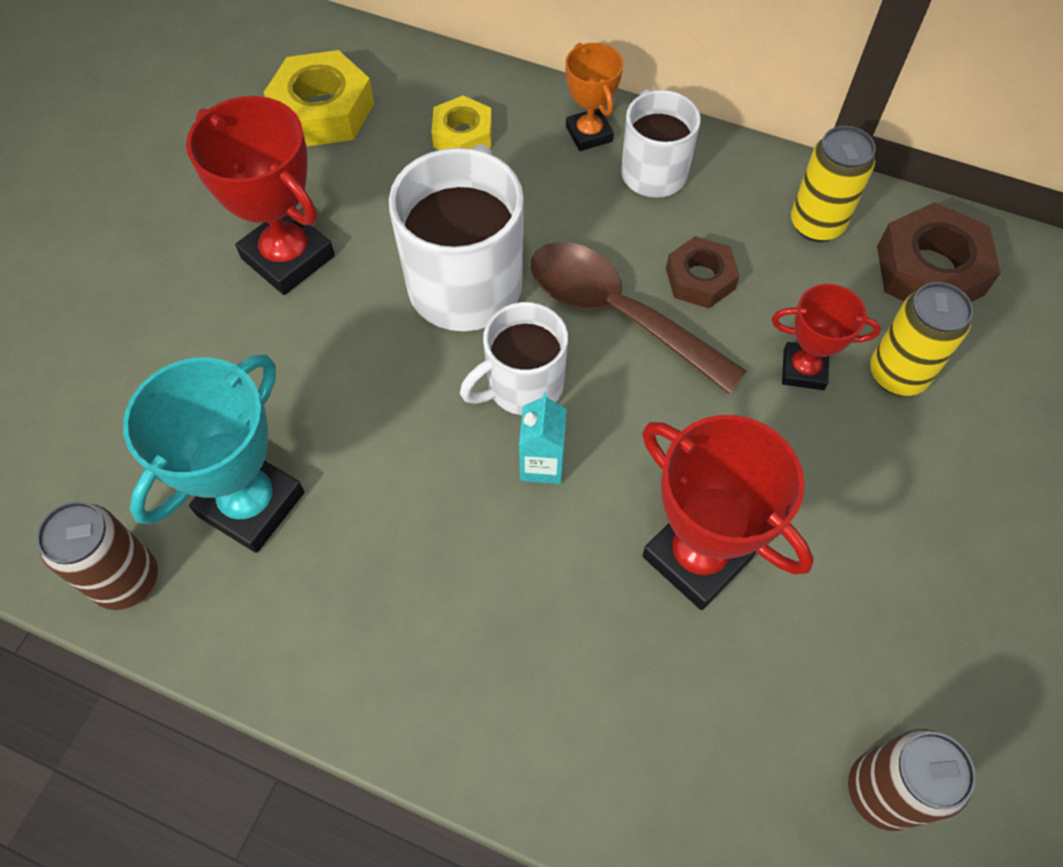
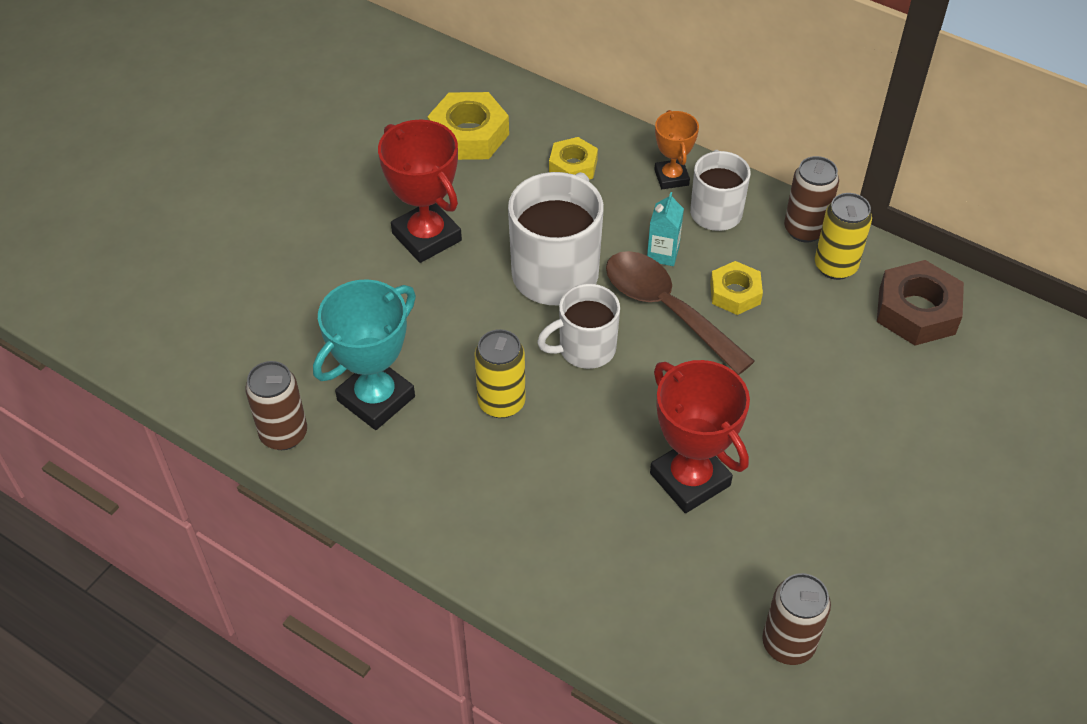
camera: 10 degrees right, 10 degrees down
turquoise carton [519,392,567,484] -> turquoise carton moved to [647,192,684,266]
brown nut [666,236,740,308] -> yellow nut [710,261,763,315]
red trophy [772,284,881,390] -> none
yellow can [870,282,973,396] -> yellow can moved to [475,329,526,418]
none -> brown can [784,156,839,243]

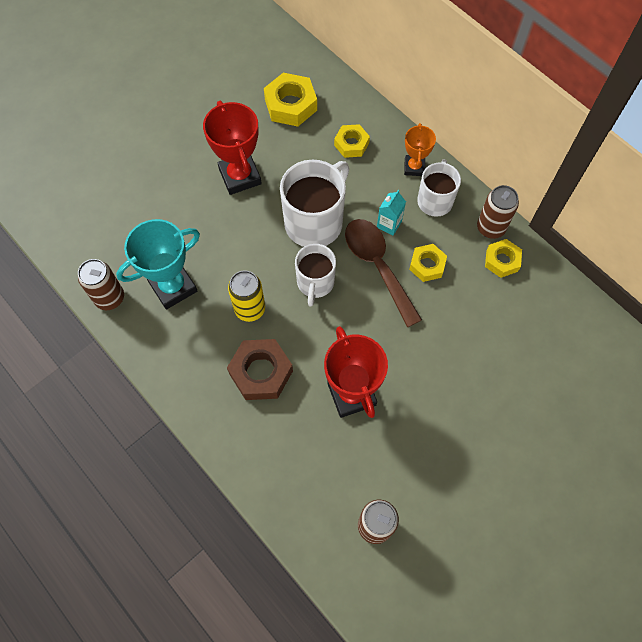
camera: 15 degrees right, 15 degrees up
white mug [537,284,620,369] -> white mug turned 75 degrees counterclockwise [295,244,336,307]
yellow can [815,193,872,280] -> yellow nut [485,239,522,278]
brown nut [877,260,964,345] -> brown nut moved to [227,339,293,400]

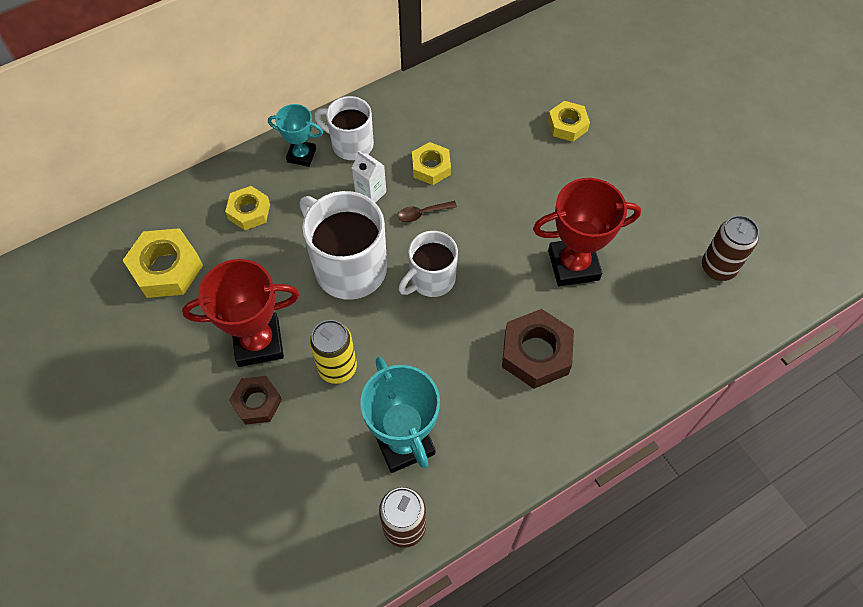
camera: 80 degrees left, 5 degrees down
yellow can [228,271,265,322] -> yellow can moved to [310,320,357,384]
white mug [295,244,336,307] -> white mug turned 120 degrees clockwise [399,231,458,297]
brown spoon [345,219,422,327] -> brown spoon [397,201,457,222], size x0.42
turquoise carton [377,190,406,235] -> white carton [352,150,386,203]
orange trophy [404,123,436,176] -> turquoise trophy [268,104,323,167]
brown can [477,185,519,239] -> none
yellow nut [485,239,522,278] -> yellow nut moved to [548,101,590,142]
none -> brown nut [229,376,282,425]

